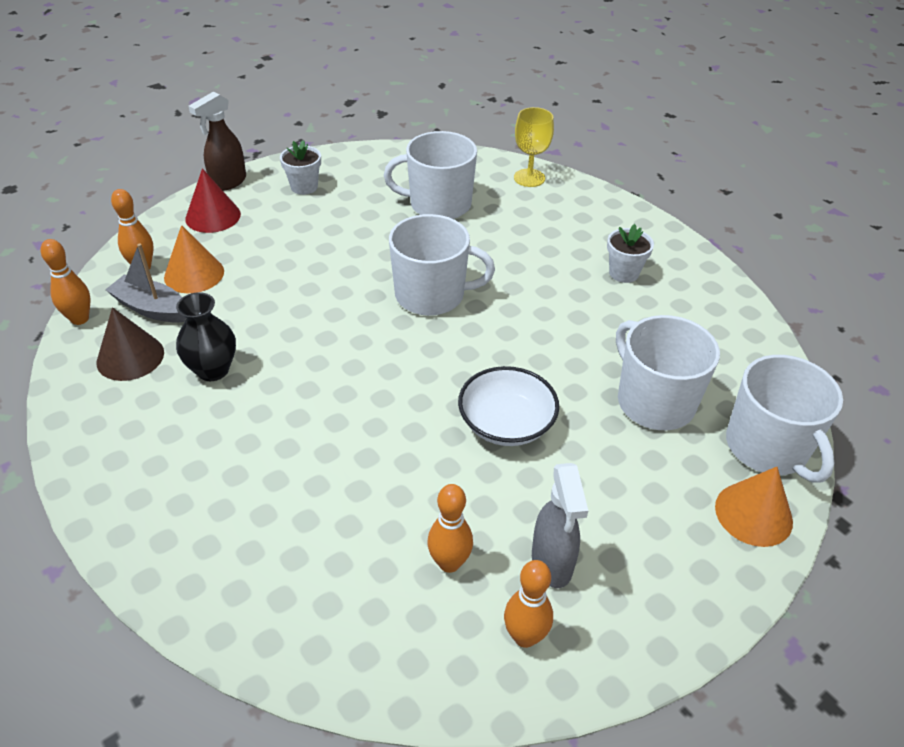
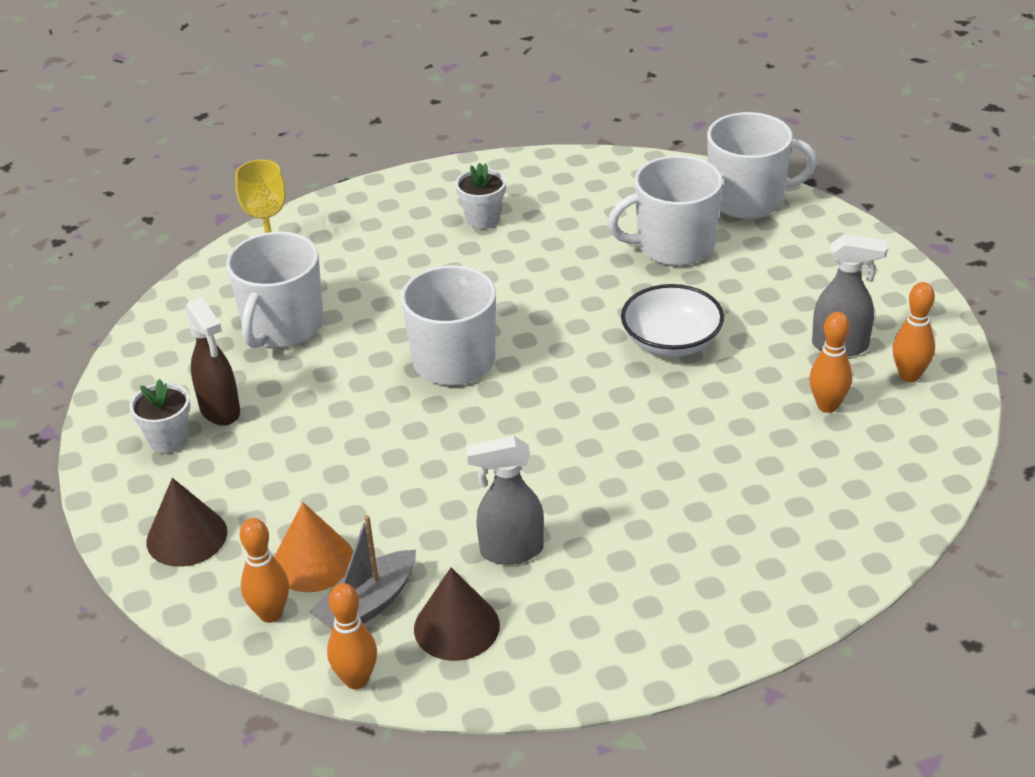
camera: 70 degrees left, 5 degrees down
black vase [176,292,236,381] -> grey spray bottle [466,436,544,564]
red cone [185,168,241,233] -> brown cone [146,478,227,567]
brown spray bottle [189,91,246,191] -> brown spray bottle moved to [185,297,240,426]
orange cone [715,467,793,547] -> none

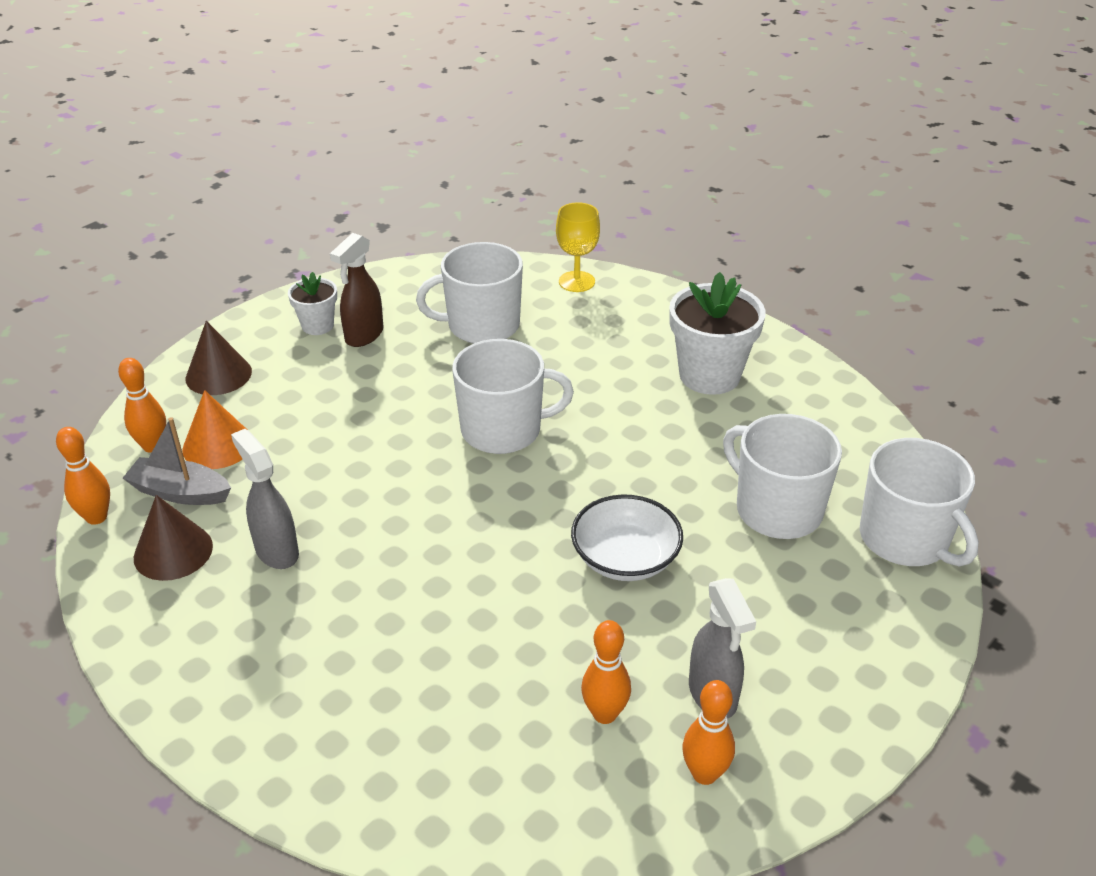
camera: 60 degrees right, 0 degrees up
white flower pot [455,163,506,229] -> white flower pot [669,272,765,395], size x1.82

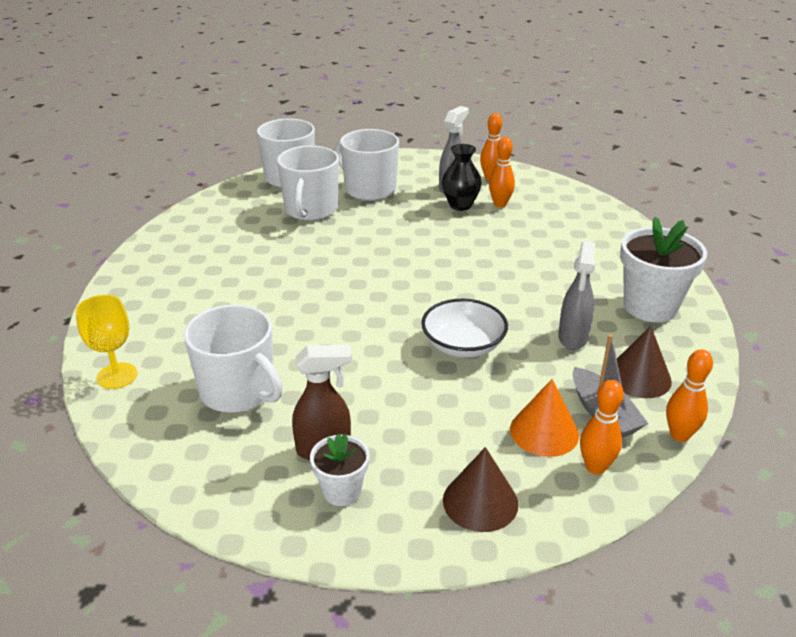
camera: 130 degrees left, 5 degrees down
white mug [452,339,574,454] -> white mug moved to [335,129,399,201]
white bowl [571,494,683,581] -> white bowl moved to [421,299,508,358]
white flower pot [669,272,765,395] -> white flower pot moved to [620,217,707,322]
none -> black vase [442,144,482,211]

